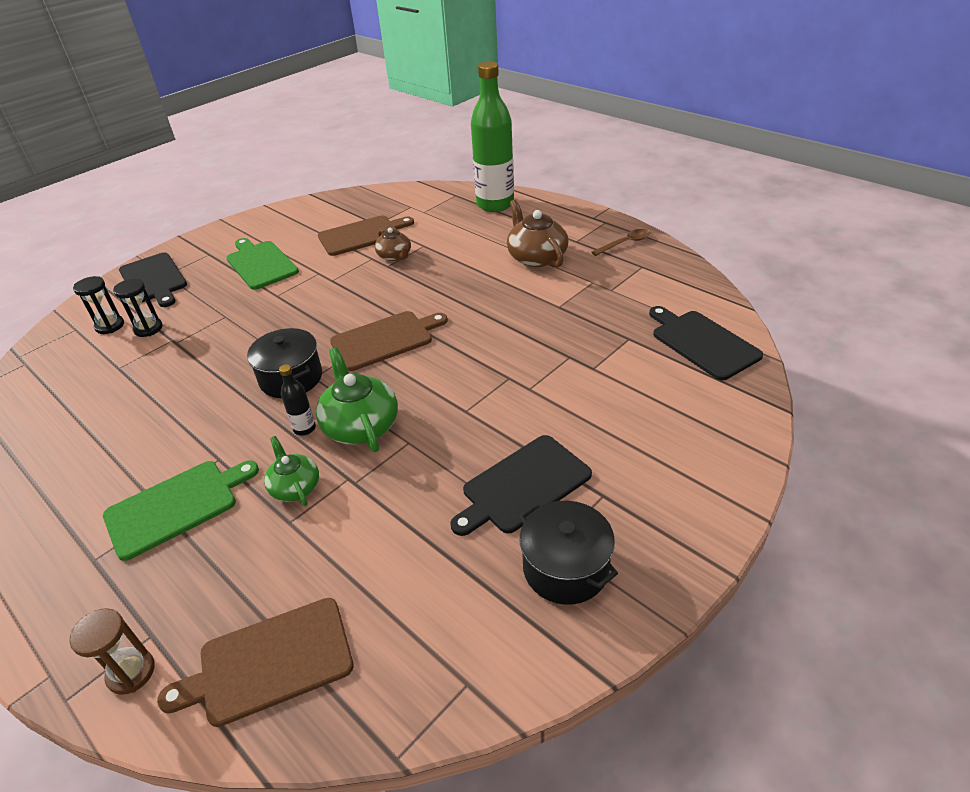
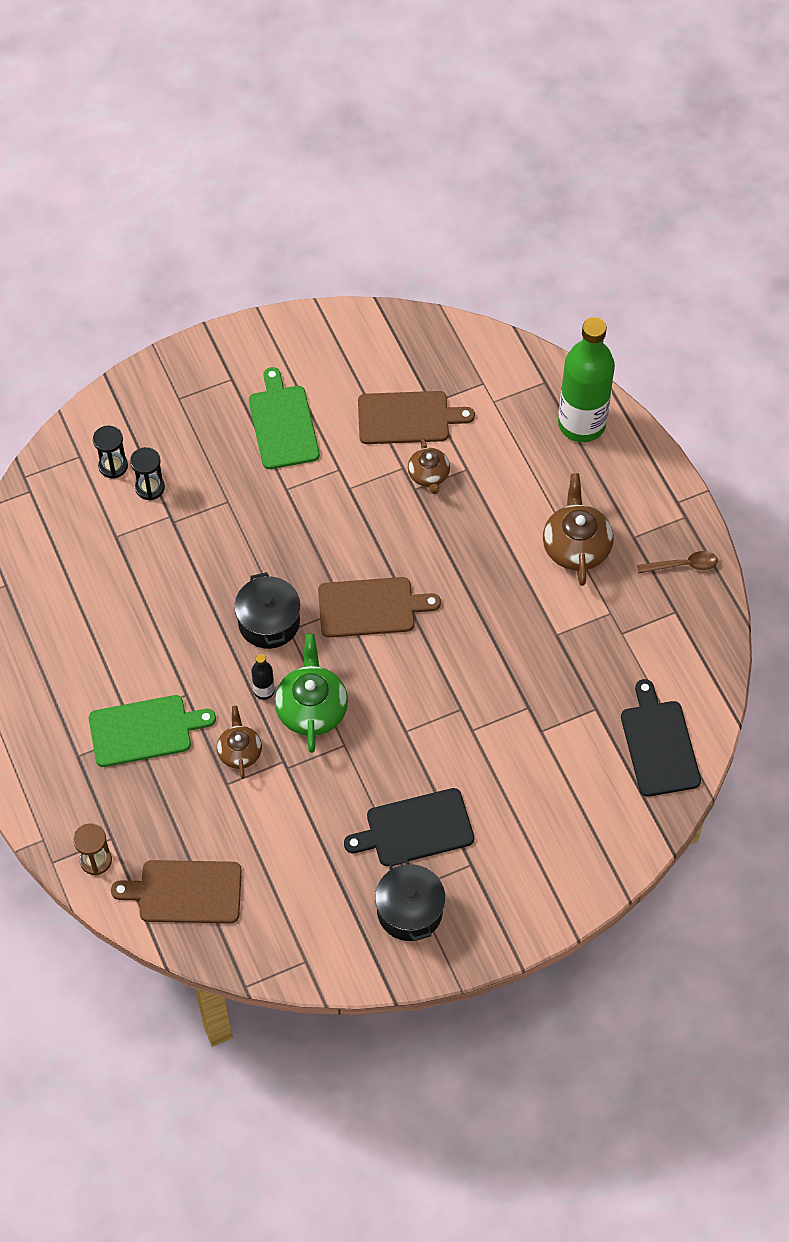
camera: 20 degrees right, 20 degrees up
black cutting board [119,252,187,307] -> none
green teapot [264,436,319,506] -> brown teapot [217,706,262,779]

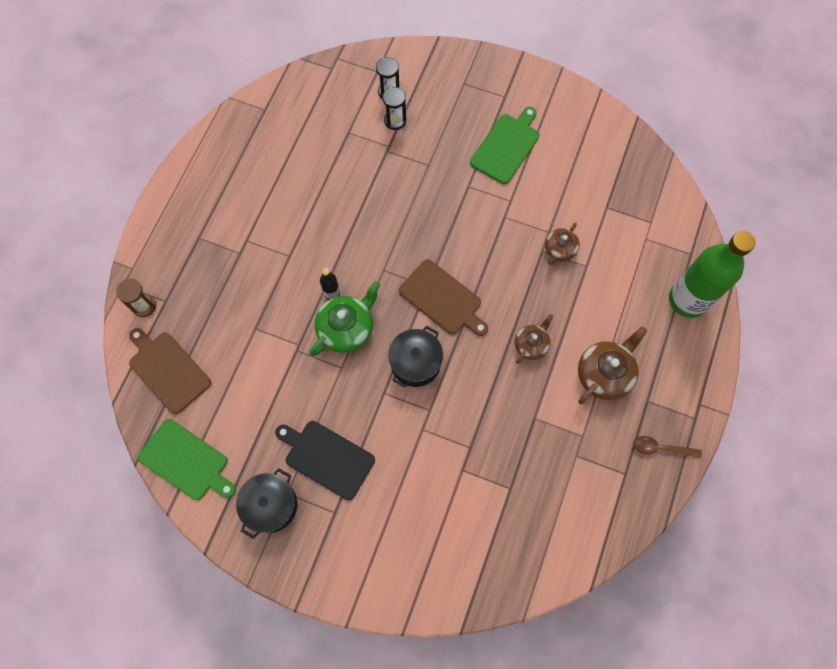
camera: 45 degrees right, 10 degrees up
green cutting board [89,695,216,767] -> green cutting board moved to [138,419,236,500]
brown teapot [217,706,262,779] -> brown teapot moved to [515,314,553,364]
black pot [234,572,301,649] -> black pot moved to [388,326,443,388]
brown cutting board [358,391,475,444] -> none
black cutting board [621,679,701,797] -> none
brown spoon [637,551,718,573] -> brown spoon turned 150 degrees clockwise [633,436,702,458]

